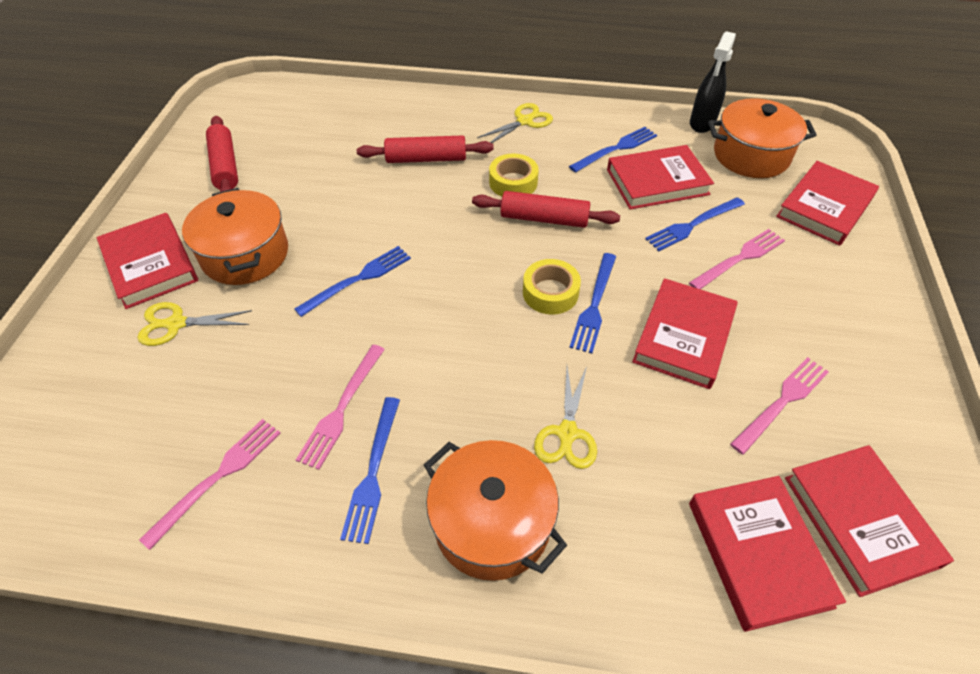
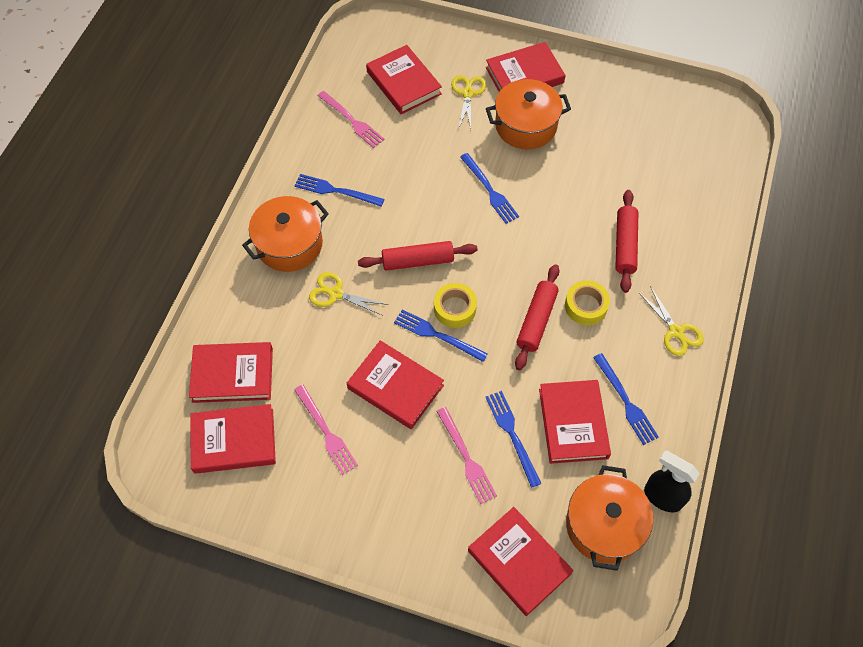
camera: 100 degrees right, 10 degrees up
red rolling pin [206,116,238,192] -> red rolling pin moved to [358,241,478,271]
pink fork [296,345,385,470] -> none
none -> red book [366,45,442,114]

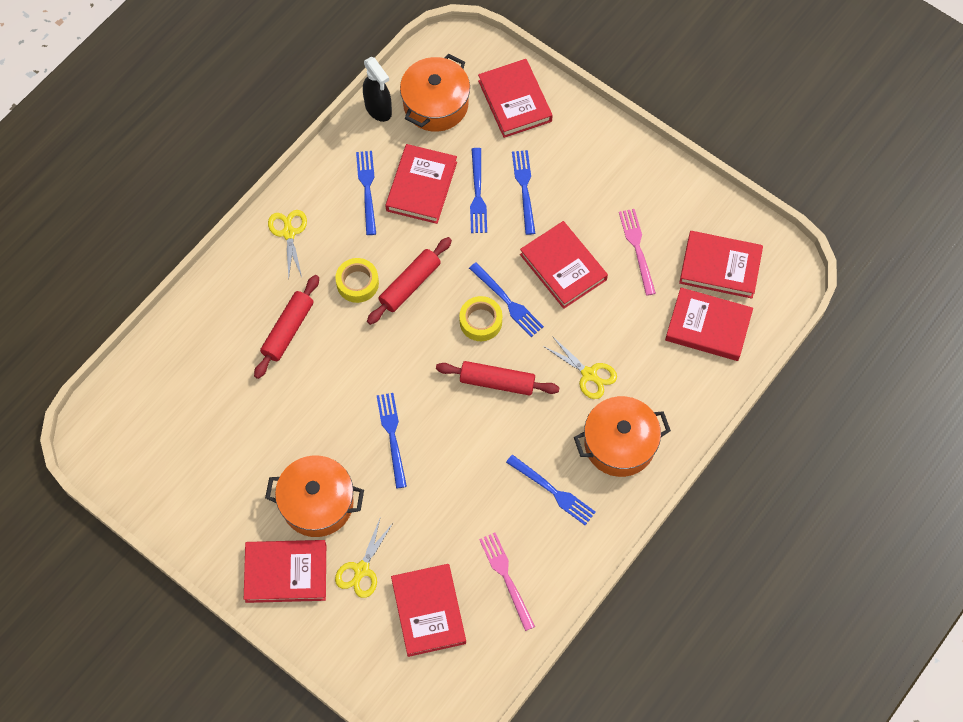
camera: 160 degrees left, 5 degrees up
pink fork [436,407,497,504] -> blue fork [512,150,536,235]

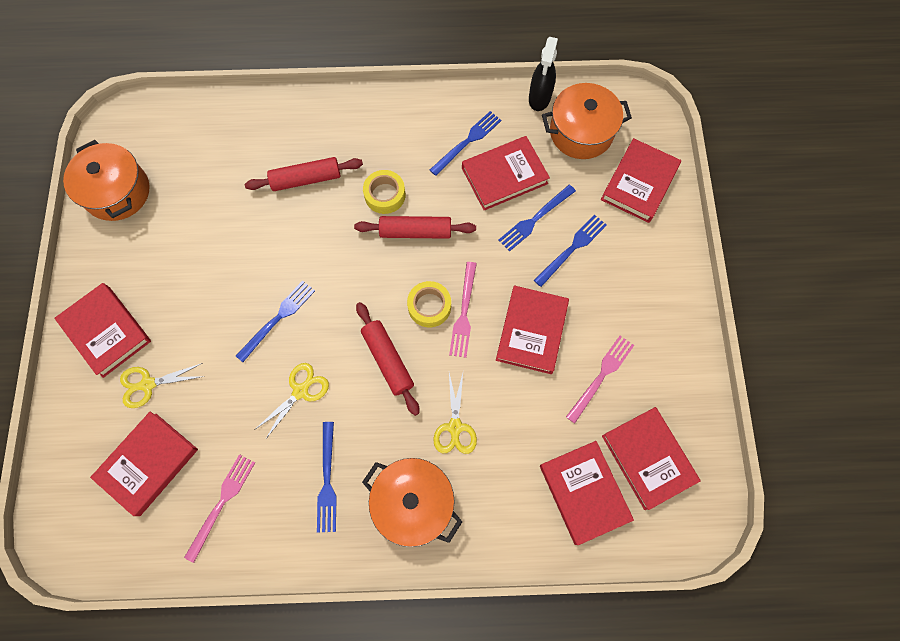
camera: 50 degrees right, 5 degrees up
orange pot [265,455,364,537] -> orange pot moved to [63,140,149,221]
yellow scissors [268,210,307,280] -> yellow scissors moved to [256,363,329,440]
blue fork [469,262,544,337] -> pink fork [449,262,477,358]

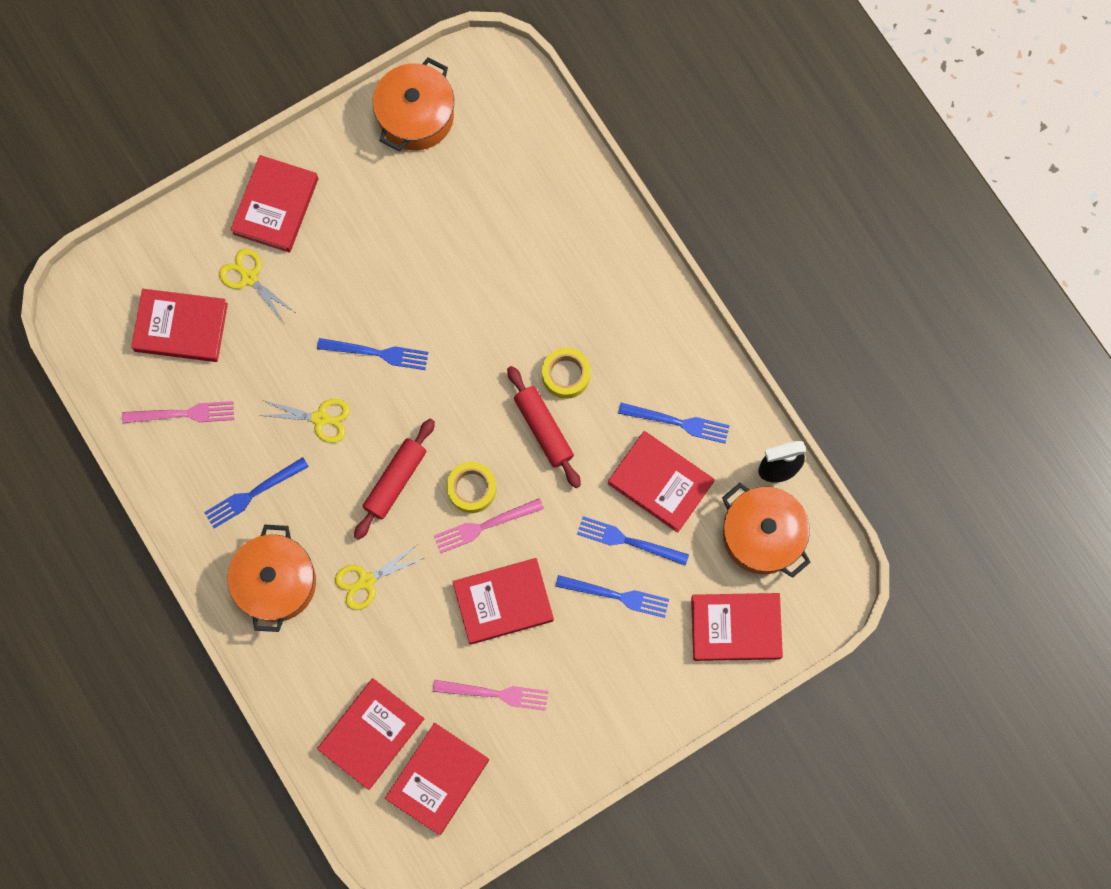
camera: 60 degrees right, 5 degrees up
red rolling pin [245,157,363,191] -> none

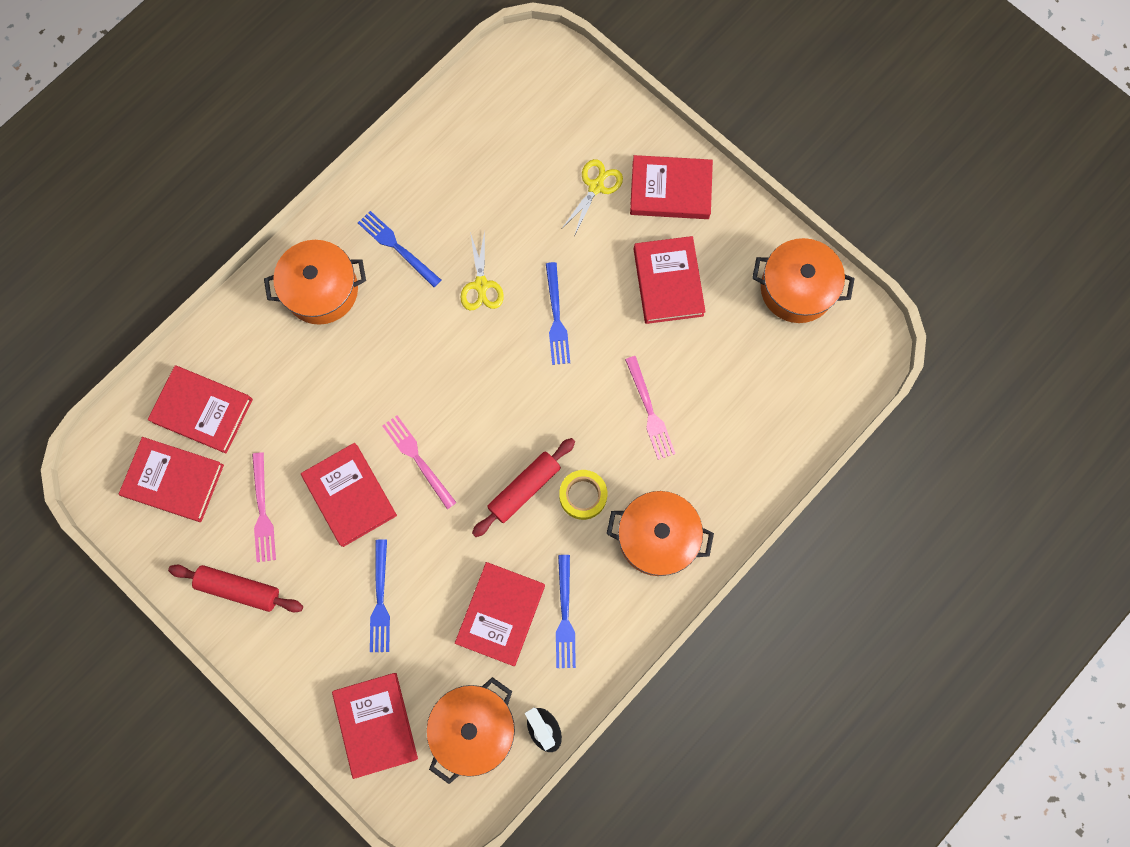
camera: 75 degrees right, 0 degrees up
pink fork [122,401,234,424] -> pink fork moved to [625,356,676,460]
red book [131,289,228,362] -> red book moved to [634,236,706,324]
yellow scissors [335,545,426,610] -> none
red rolling pin [354,419,435,540] -> red rolling pin moved to [168,565,303,613]
yellow tape [447,462,496,513] -> none
blue fork [577,516,689,566] -> none
none -> orange pot [606,491,714,576]

